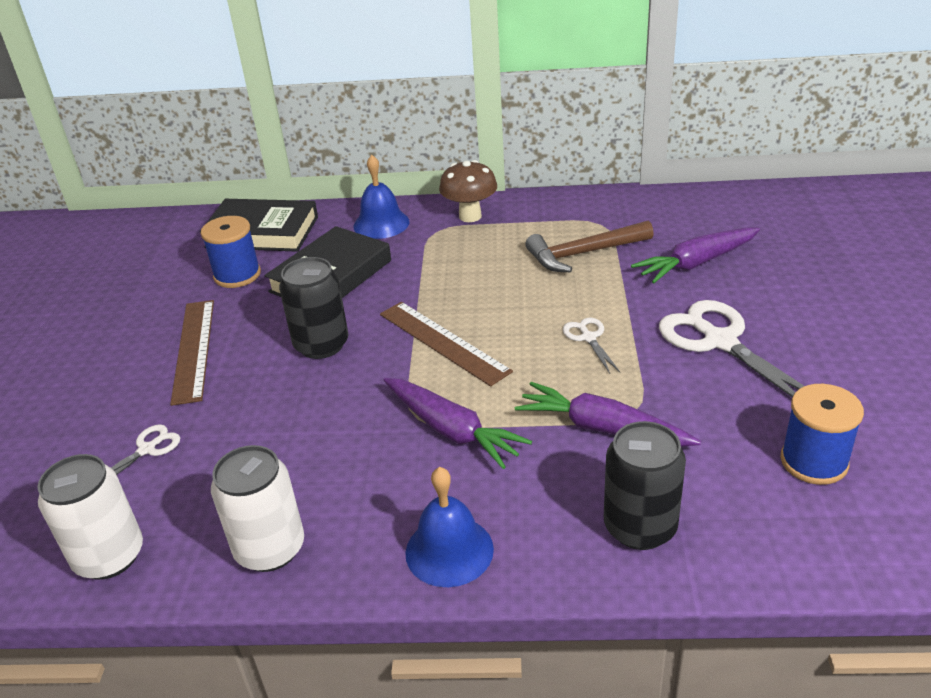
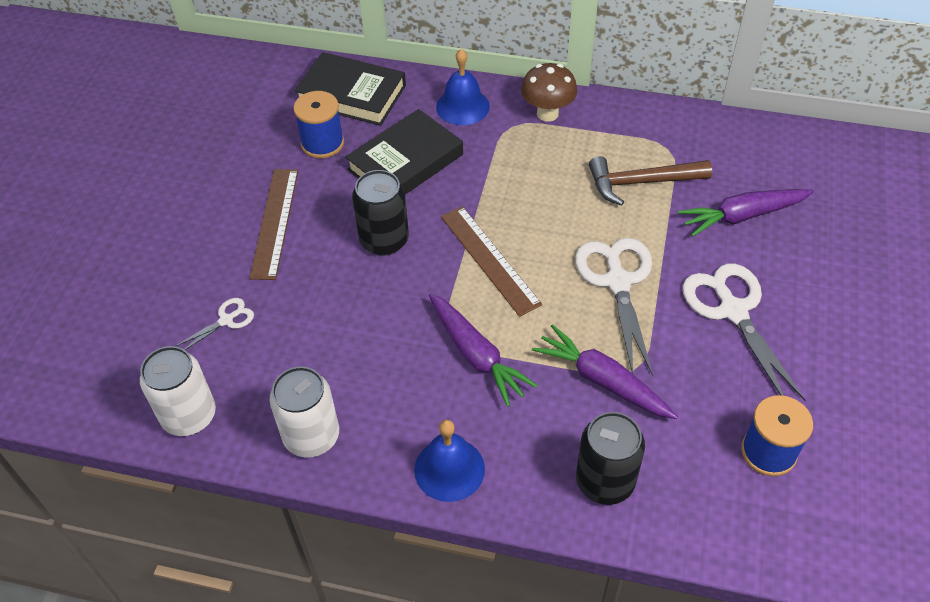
camera: 10 degrees right, 15 degrees up
white scissors [563,318,620,373] -> white scissors [575,238,653,376], size x2.05

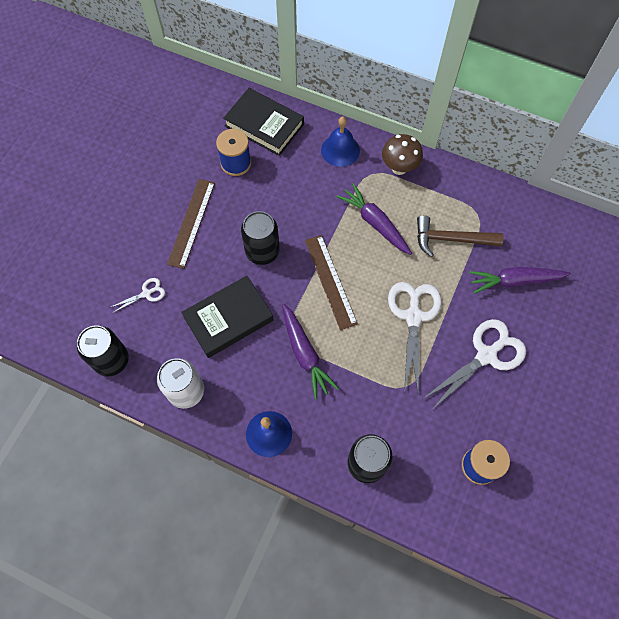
camera: 10 degrees right, 15 degrees up
white can [140,346,216,436] -> black can [77,325,129,376]
black book [345,109,463,195] -> black book moved to [181,276,273,358]
purple carrot [532,324,678,419] -> purple carrot moved to [337,183,412,255]
white scissors [683,264,806,401] -> white scissors turned 60 degrees clockwise [424,319,526,409]

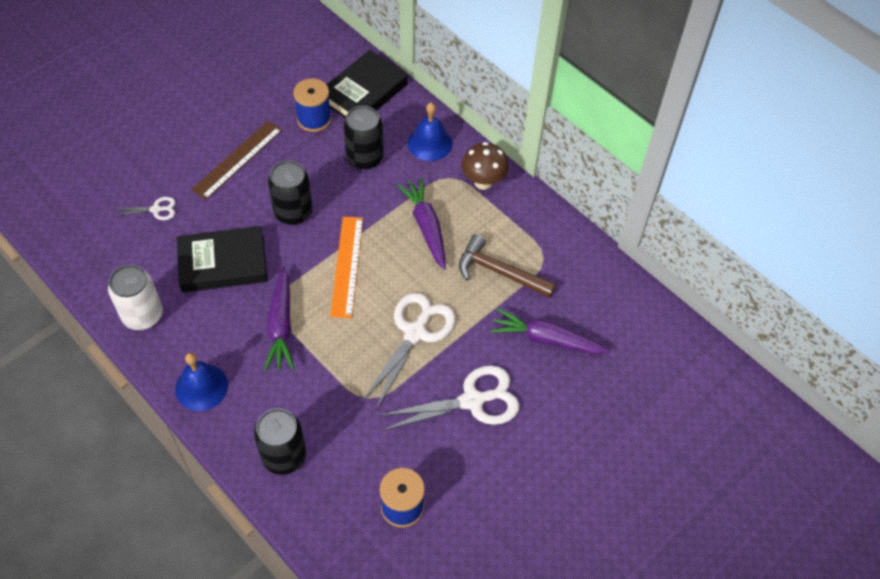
camera: 20 degrees right, 10 degrees down
black can [77,325,129,376] -> black can moved to [343,106,384,170]
black book [223,88,304,156] -> black book turned 75 degrees clockwise [327,50,408,118]
brown ruler [305,235,358,330] -> orange ruler [330,217,363,318]

